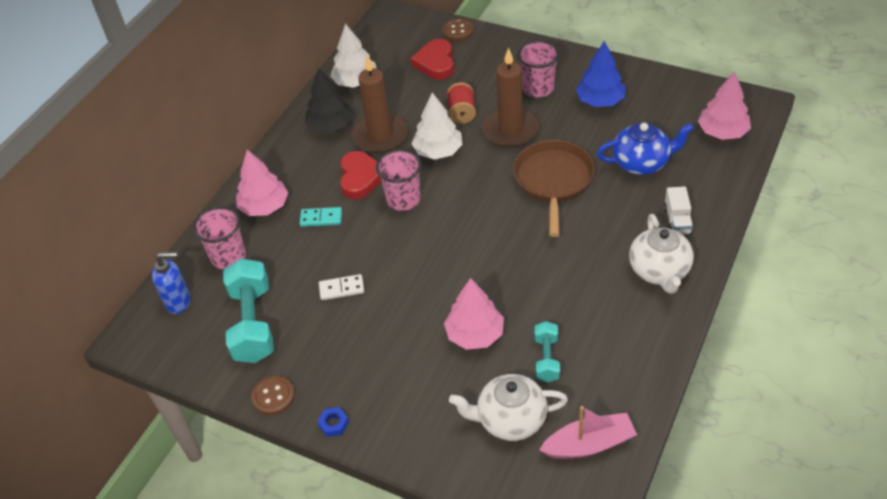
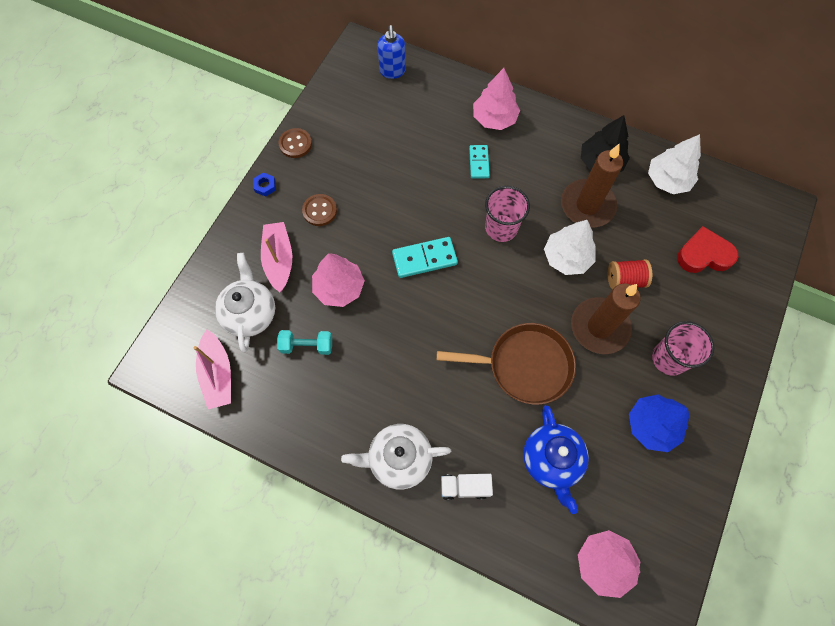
camera: 85 degrees right, 20 degrees up
pink cup [193,207,246,269] -> none
turquoise dumbbell [223,258,274,363] -> none
white domino [319,274,364,300] -> none
red heart [340,151,382,199] -> none
brown button [442,18,474,41] -> brown button moved to [302,194,337,226]
none -> pink boat [261,222,292,292]
none -> turquoise domino [392,237,458,278]

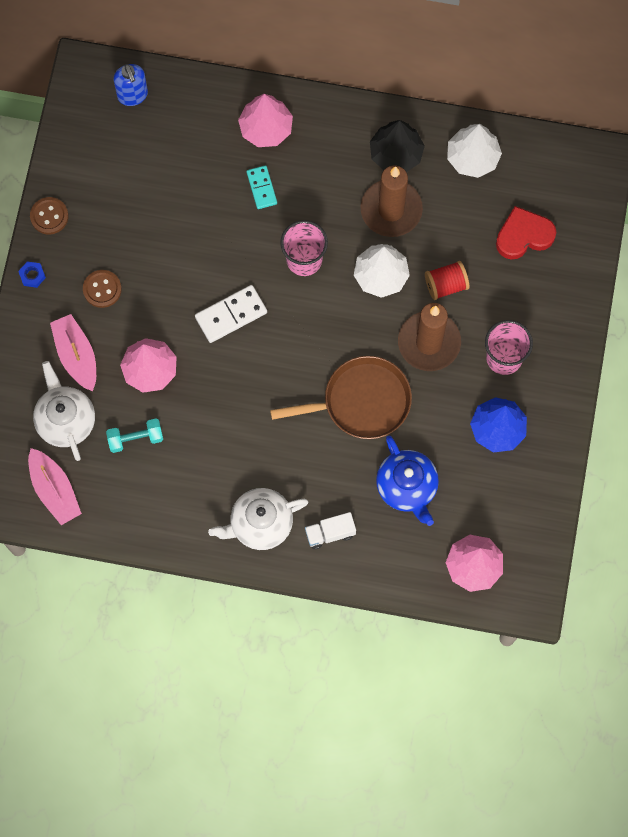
camera: 15 degrees left, 5 degrees up
turquoise domino [392,237,458,278] -> white domino [195,285,267,343]

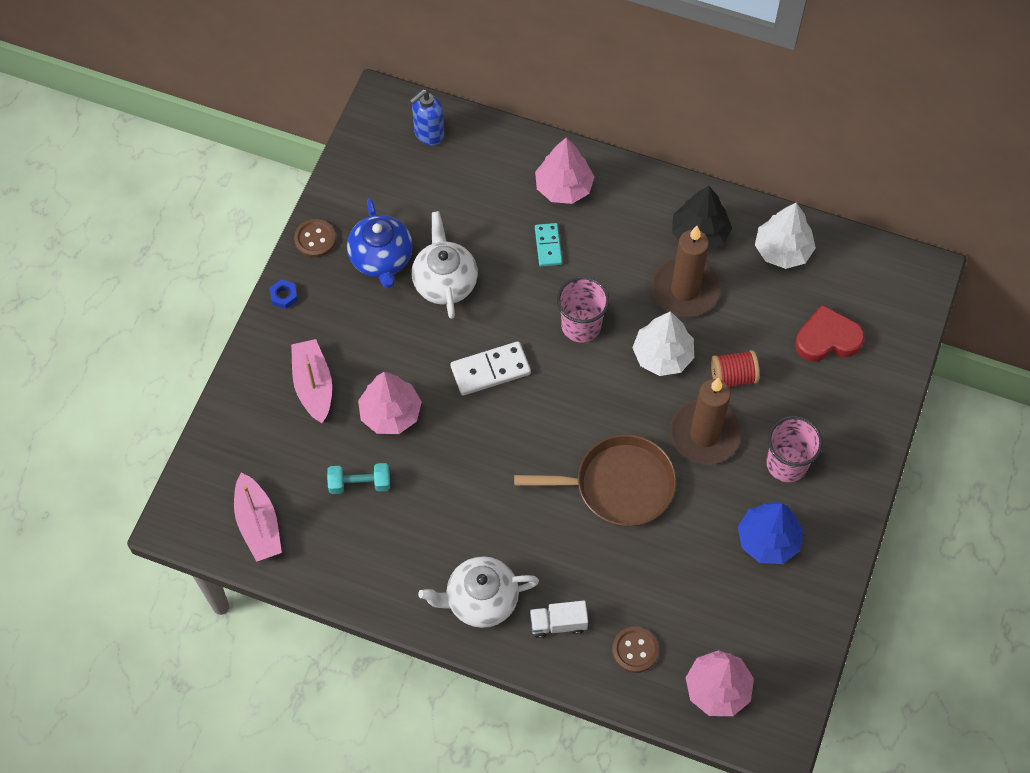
camera: 10 degrees right, 10 degrees down
white teapot [33,361,95,461] -> white teapot moved to [411,211,478,319]
brown button [83,270,122,308] -> brown button moved to [612,627,659,673]
blue soap dispenser [114,64,148,106] -> blue soap dispenser turned 60 degrees clockwise [410,89,444,146]
blue teapot [376,436,439,526] -> blue teapot moved to [347,199,413,289]

